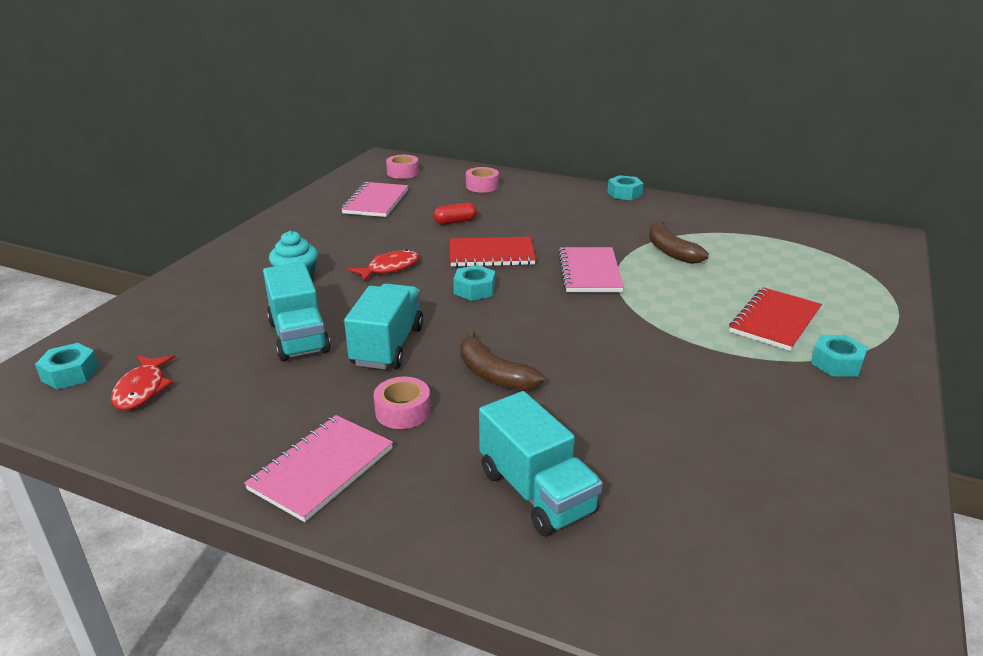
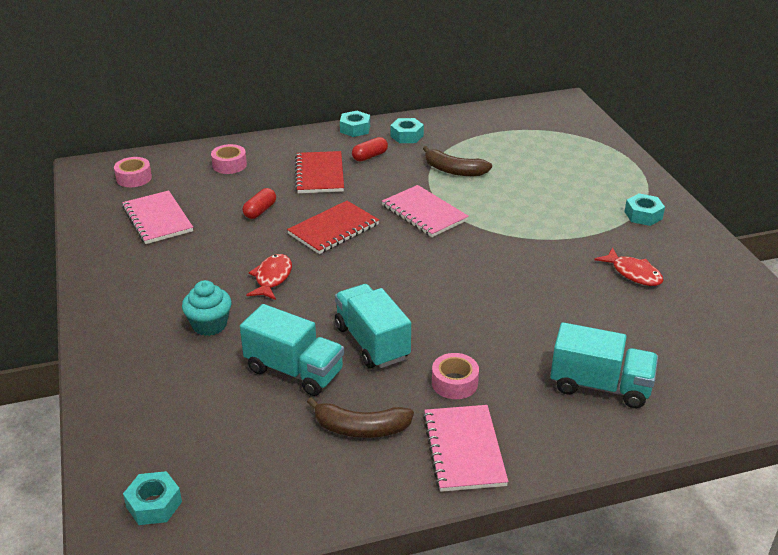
camera: 40 degrees left, 5 degrees up
red fish [111,355,175,410] -> red fish moved to [594,247,663,286]
turquoise nut [453,265,495,301] -> turquoise nut moved to [390,118,424,143]
brown banana [460,330,545,391] -> brown banana moved to [307,397,414,438]
red notebook [729,287,822,351] -> red notebook moved to [295,151,344,193]
none -> red capsule [352,137,388,161]

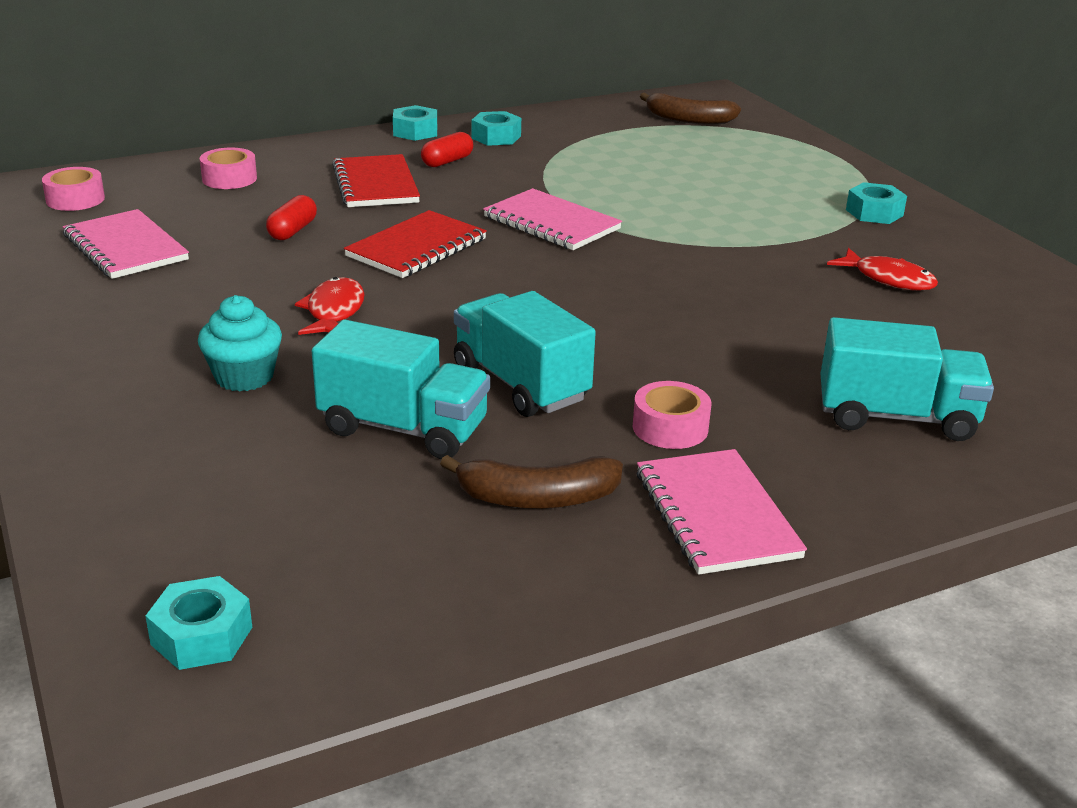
camera: 10 degrees left, 5 degrees down
brown banana [423,146,492,176] -> brown banana moved to [640,93,741,125]

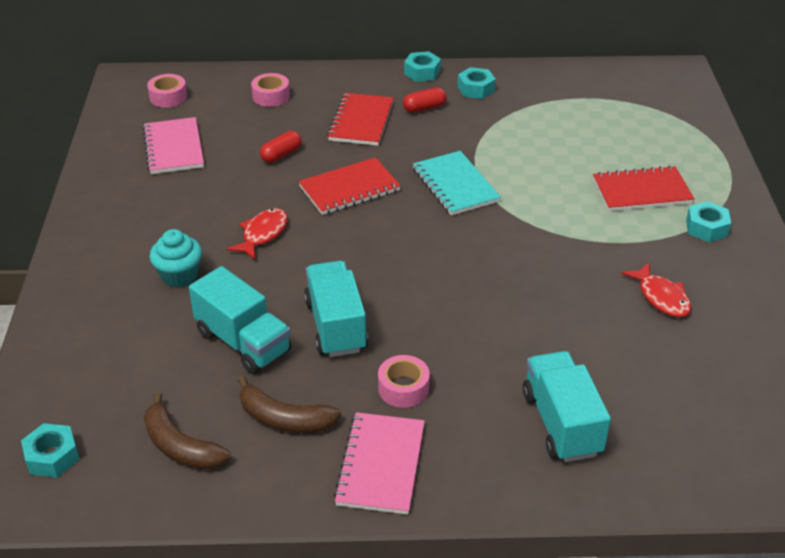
camera: 25 degrees right, 10 degrees up
pink notebook [483,188,622,250] -> turquoise notebook [413,151,501,216]
brown banana [640,93,741,125] -> brown banana moved to [144,392,231,470]
turquoise truck [821,317,994,441] -> turquoise truck turned 135 degrees counterclockwise [523,351,611,462]
none -> red notebook [593,166,695,211]

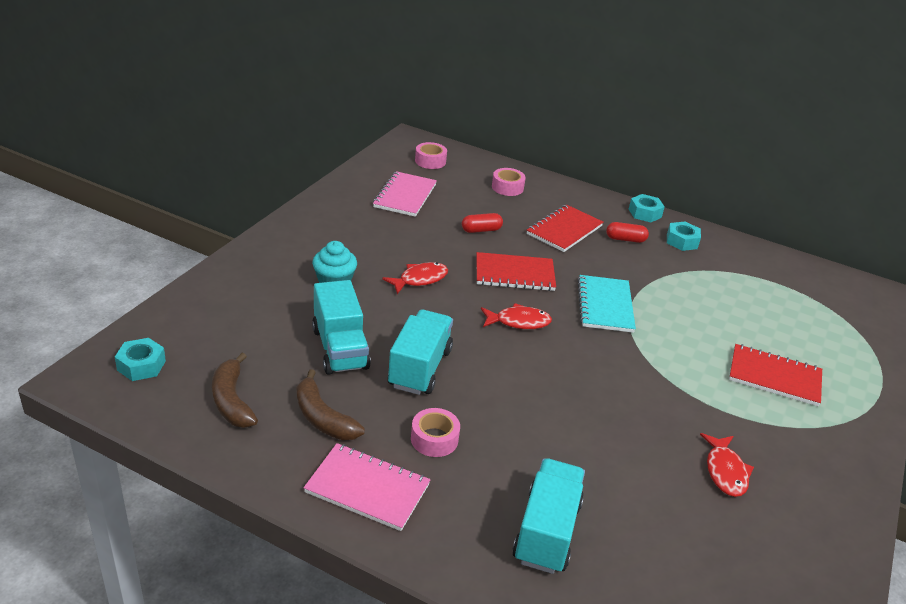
camera: 25 degrees right, 5 degrees down
pink notebook [334,412,425,515] -> pink notebook turned 75 degrees clockwise [304,443,431,531]
turquoise nut [686,201,731,242] -> none
none -> red fish [481,303,552,329]

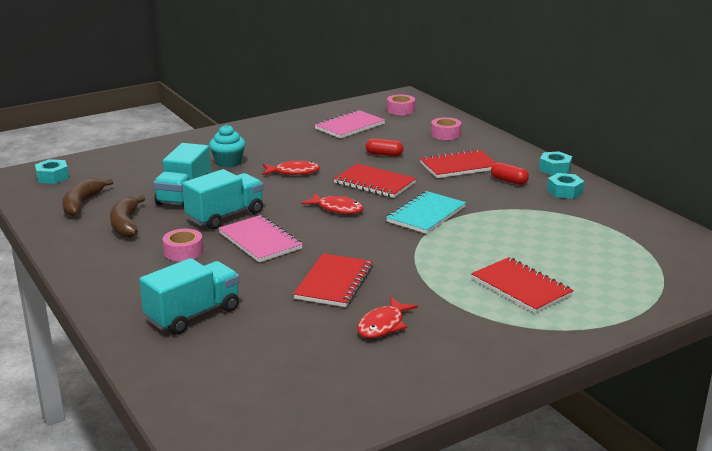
camera: 35 degrees right, 10 degrees down
pink notebook [304,443,431,531] -> pink notebook moved to [218,215,303,263]
none -> red notebook [293,253,373,307]

